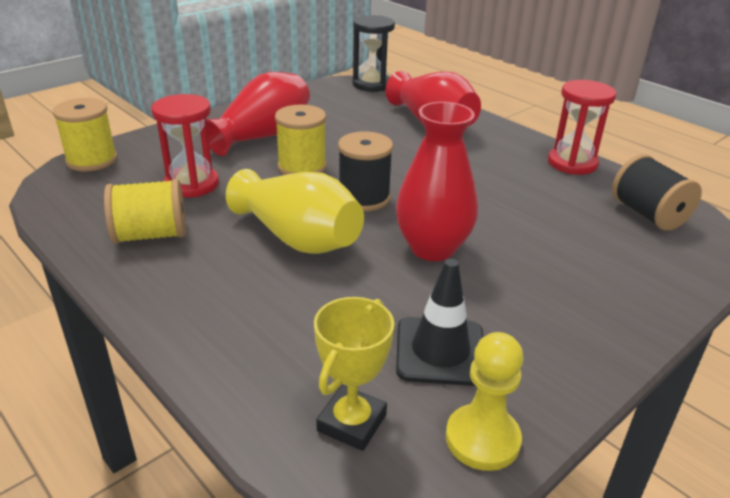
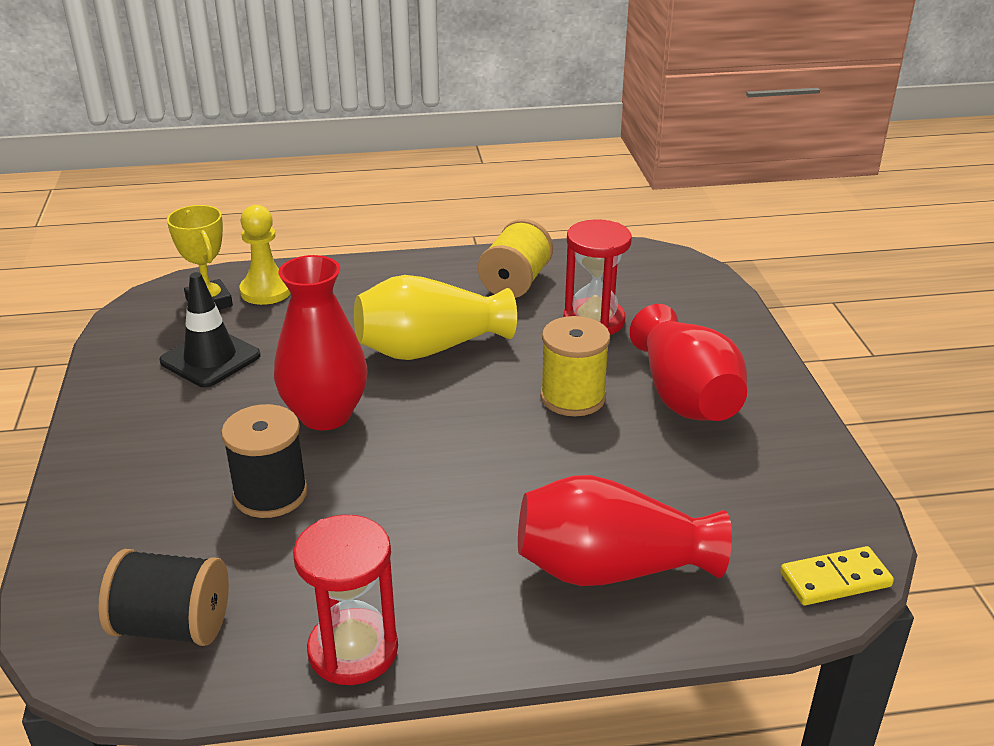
camera: 125 degrees right, 0 degrees up
yellow spool [53,98,117,171] -> none
black spool [338,131,393,211] -> black spool moved to [221,404,308,518]
black hourglass [352,15,395,92] -> yellow domino [780,546,894,605]
yellow pawn [446,332,524,471] -> yellow pawn moved to [239,205,291,305]

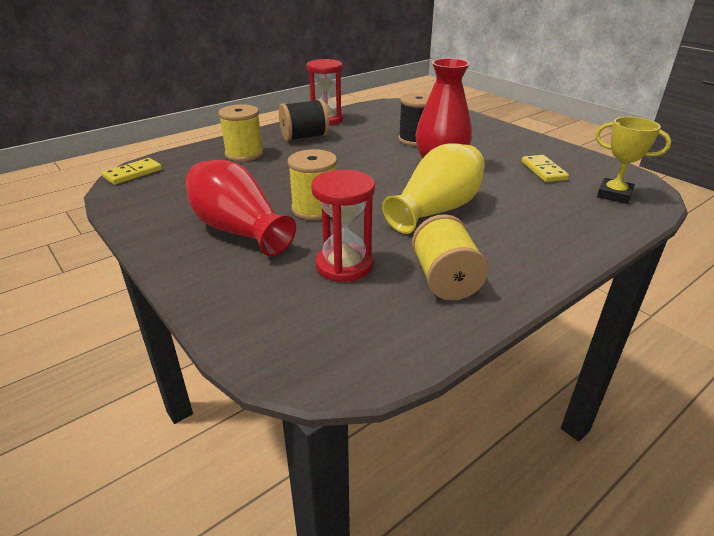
camera: 150 degrees right, 0 degrees up
black spool [98,549,229,646] -> black spool moved to [279,99,329,141]
black traffic cone [159,272,261,387] -> yellow domino [522,155,569,182]
yellow pawn [239,205,291,305] -> none
red vase [518,475,732,586] -> yellow spool [218,104,264,161]

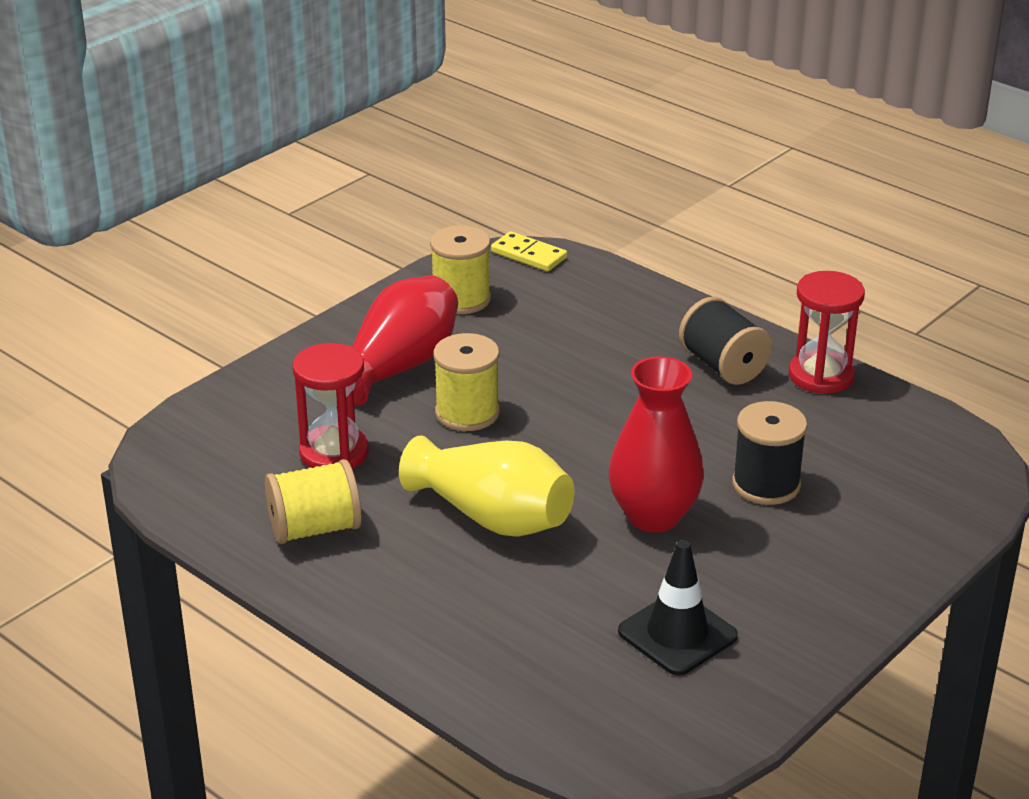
camera: 80 degrees right, 0 degrees up
yellow spool [218,104,264,161] -> yellow spool moved to [430,225,491,314]
yellow domino [522,155,569,182] -> black traffic cone [618,540,738,676]
yellow trophy [595,117,671,204] -> none

